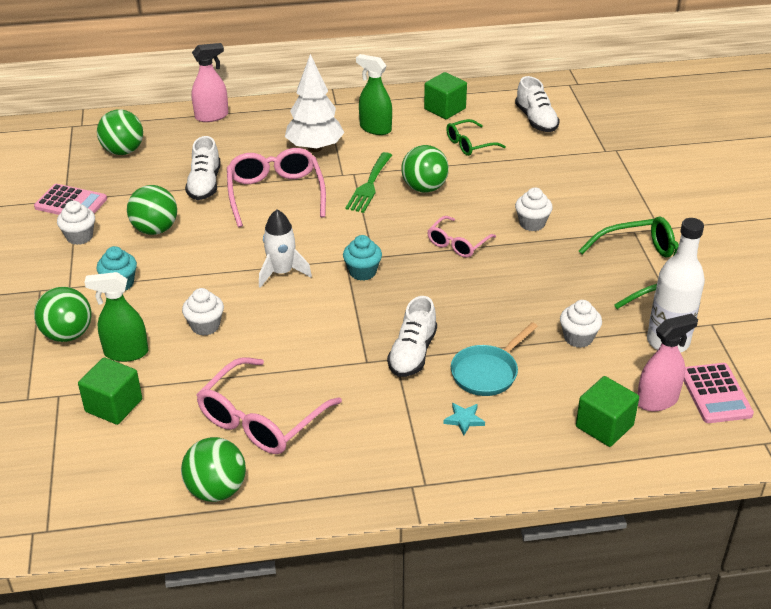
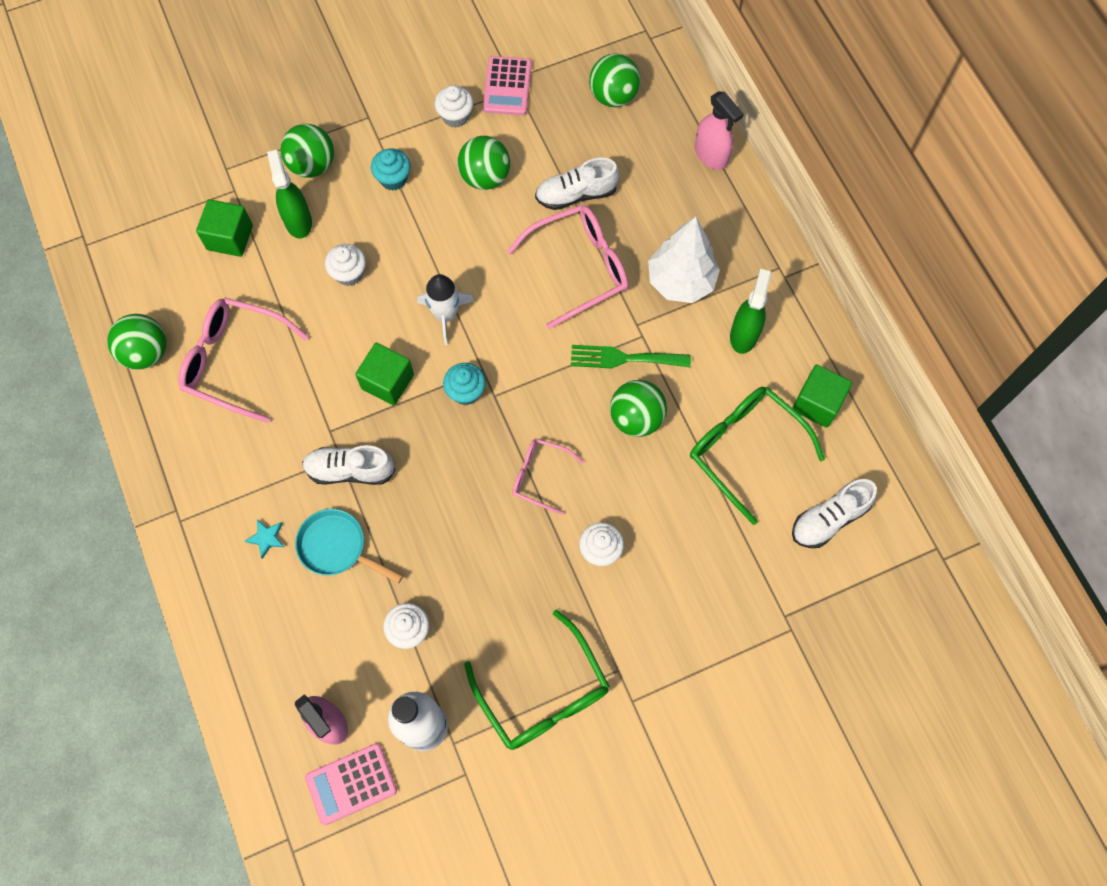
camera: 75 degrees right, 30 degrees up
green glasses [446,119,506,156] -> green glasses [690,387,825,525], size x1.73
green cube [576,376,639,447] -> green cube moved to [355,343,414,405]

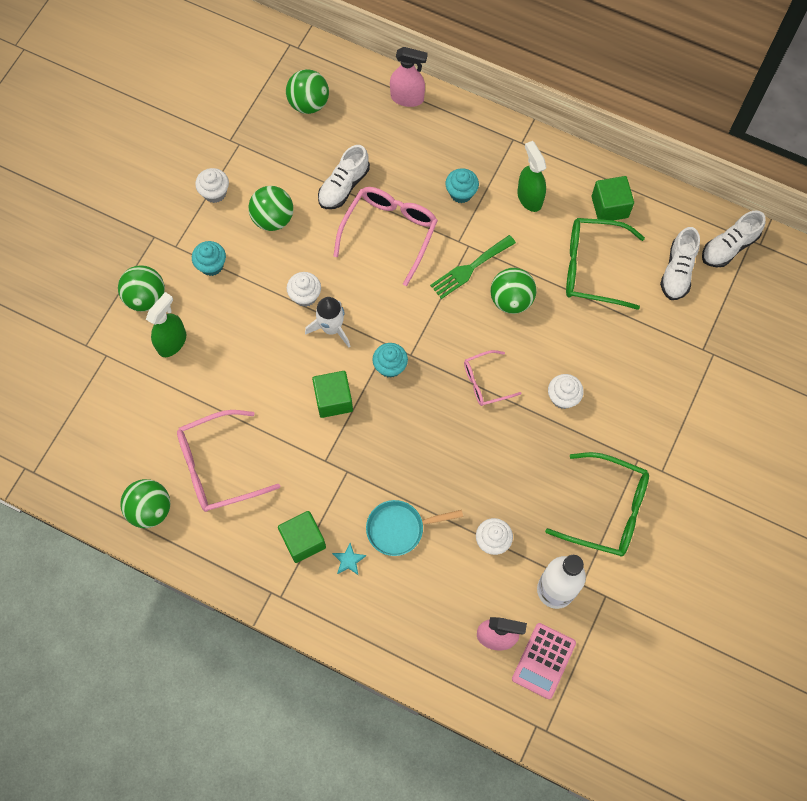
camera: 40 degrees left, 0 degrees up
green cube [196,199,253,257] -> green cube moved to [278,511,326,563]
green spray bottle [267,150,312,239] -> green spray bottle turned 90 degrees clockwise [146,292,186,357]
white shoe [302,445,395,485] -> white shoe moved to [702,210,766,267]
white cupcake [325,244,366,286] -> white cupcake moved to [287,272,321,307]
pink calculator [483,56,532,115] -> none
white tree [648,217,720,303] -> turquoise cupcake [446,168,479,203]

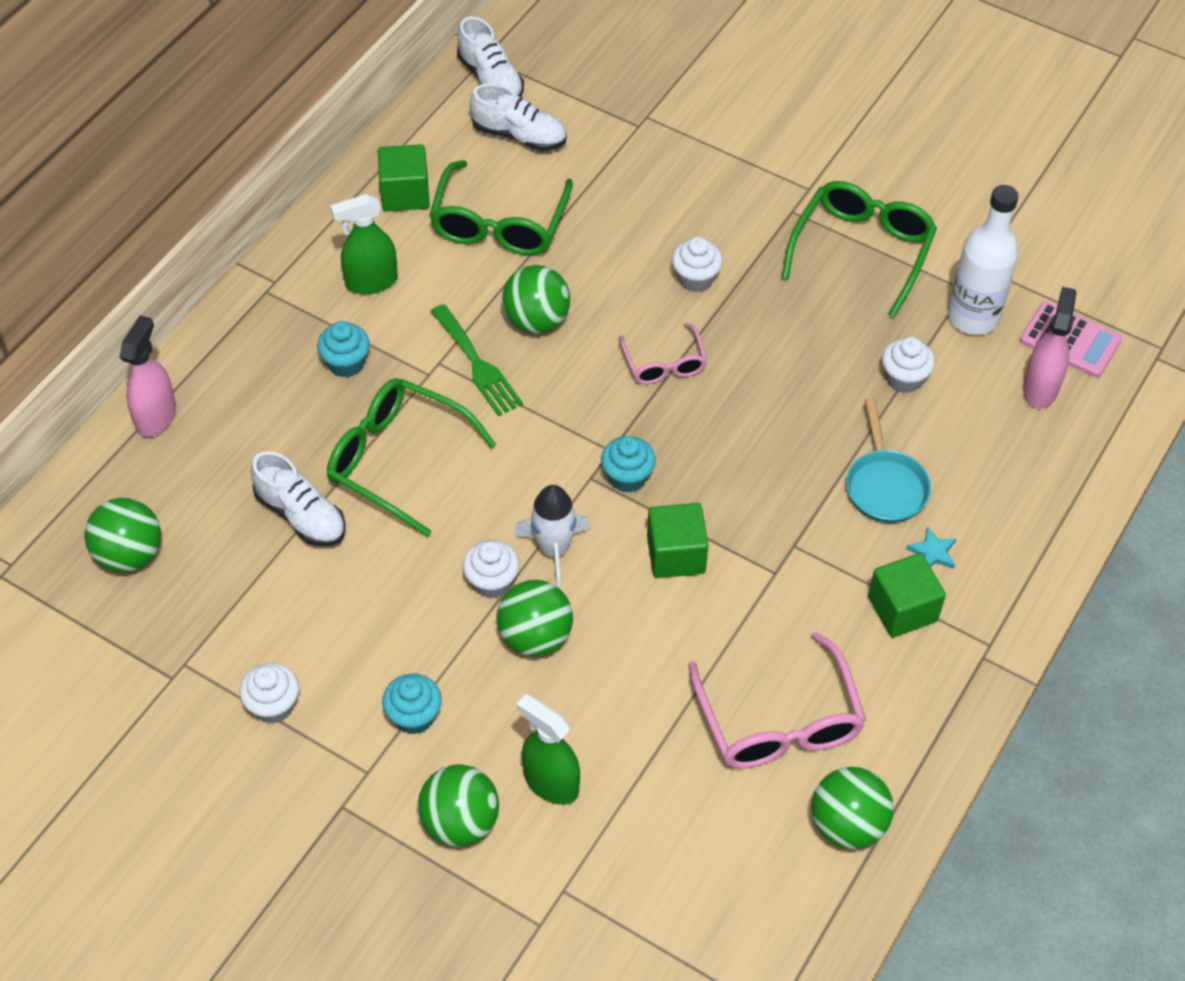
camera: 85 degrees left, 15 degrees down
green ball [249,186,293,231] -> green ball moved to [496,580,573,656]
pink glasses [333,187,438,286] -> green glasses [327,378,497,537]

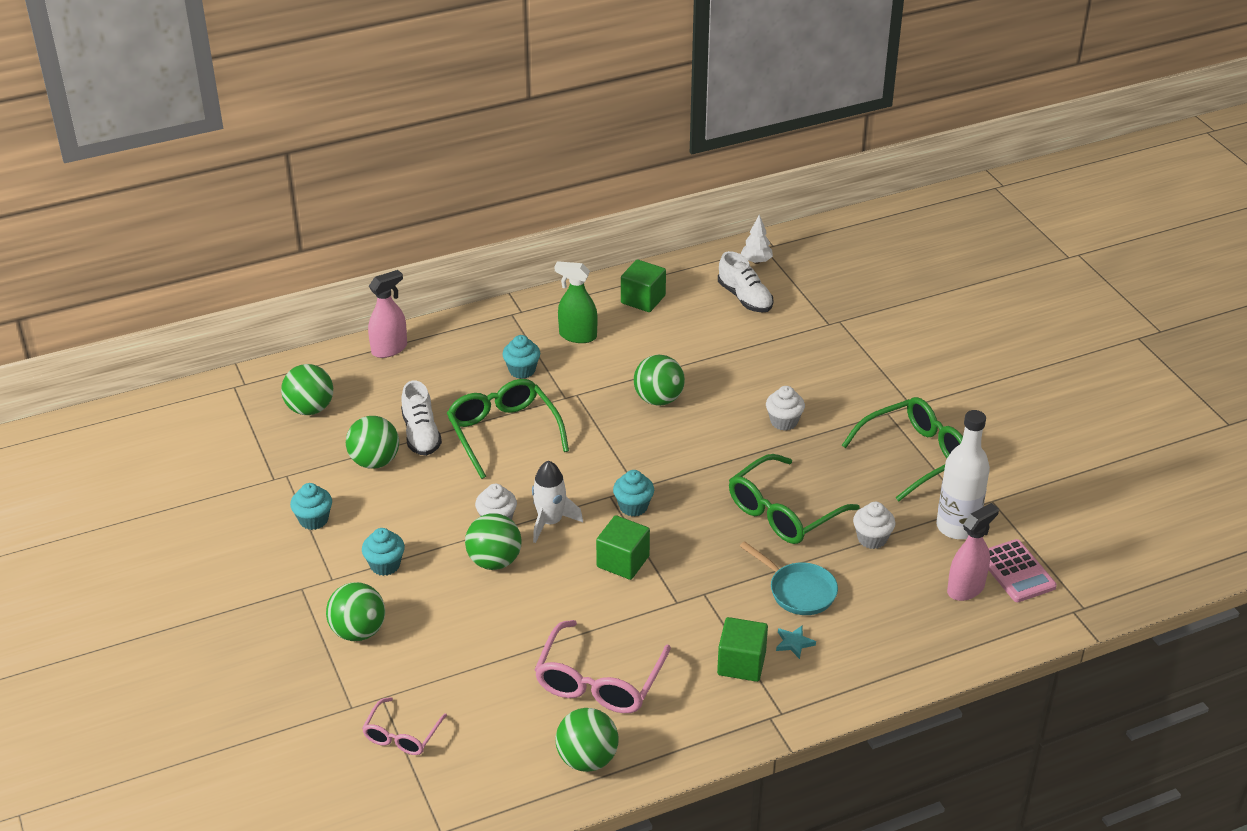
camera: 35 degrees right, 15 degrees down
white cupcake [240,663,299,723] -> turquoise cupcake [290,483,332,530]
green glasses [429,160,573,255] -> green glasses moved to [729,454,860,544]
green fork [430,304,523,416] -> none
white shoe [457,16,524,97] -> white tree [741,214,773,264]
green spray bottle [516,694,580,805] -> none
pink glasses [619,323,707,384] -> pink glasses moved to [362,697,447,755]
turquoise pan [846,398,931,523] -> turquoise pan turned 75 degrees counterclockwise [740,541,838,615]
none -> green ball [346,416,399,469]

